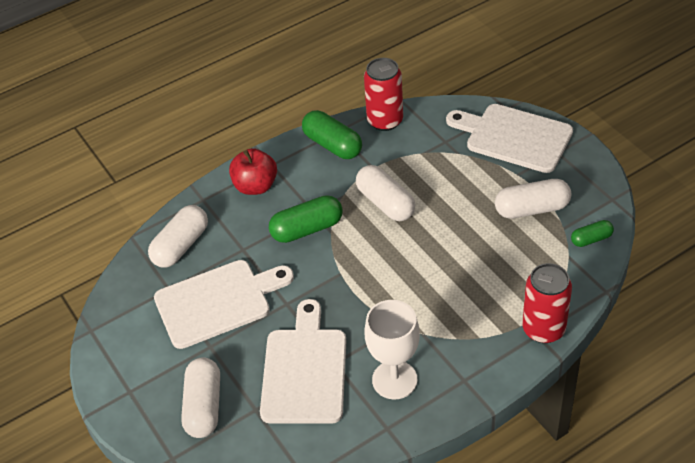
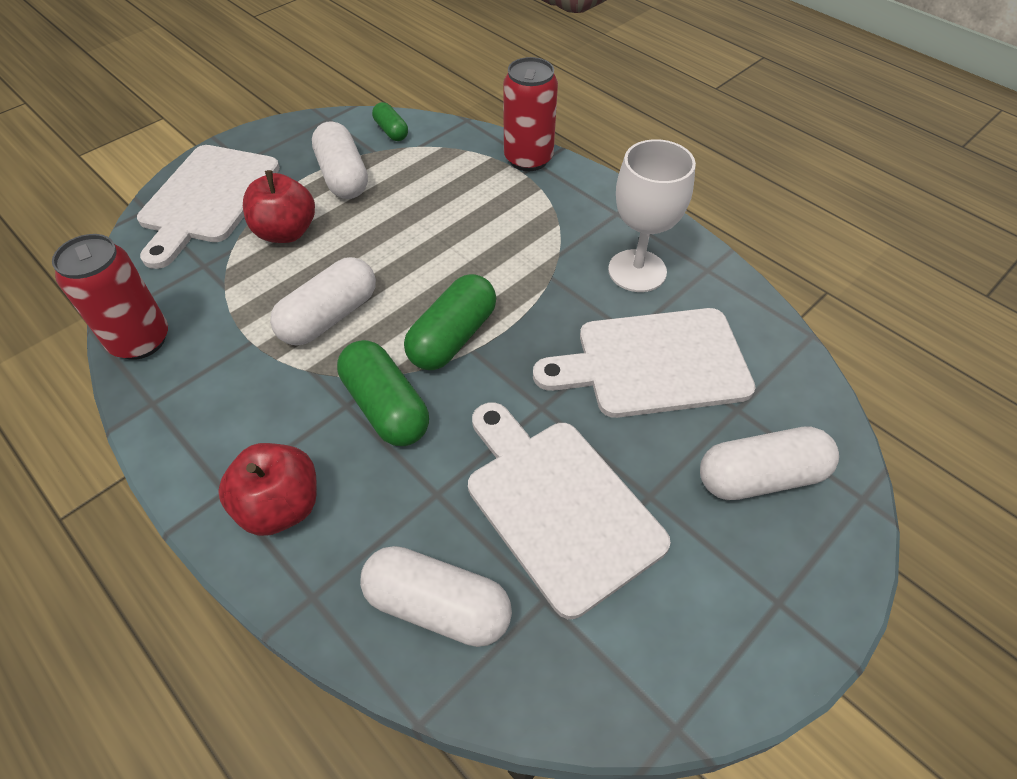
camera: 105 degrees left, 5 degrees up
green capsule [302,110,362,159] -> green capsule moved to [404,274,496,370]
none -> red apple [243,170,315,243]

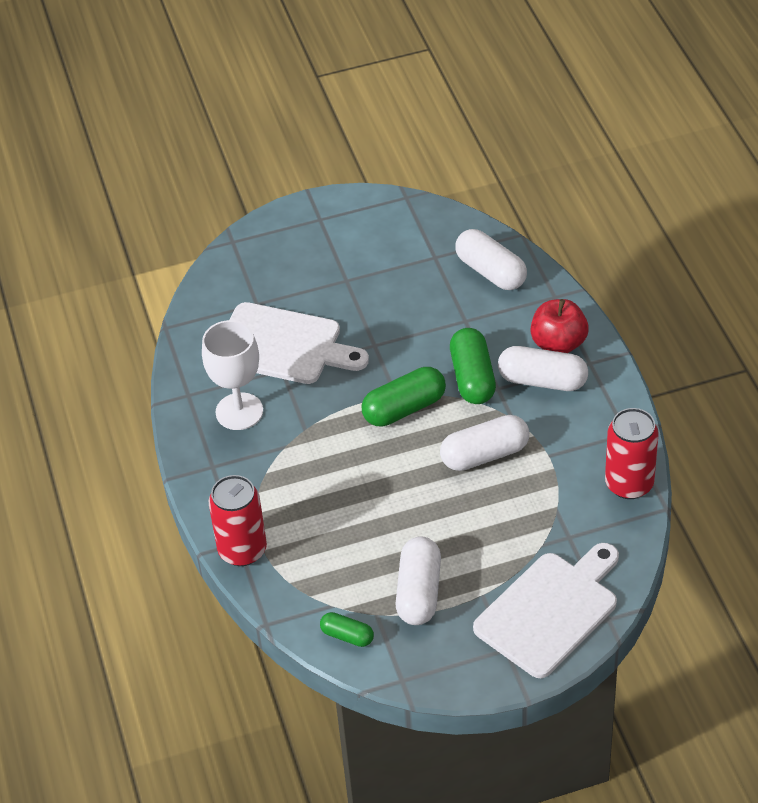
camera: 150 degrees left, 5 degrees down
red apple [243,170,315,243] -> none
green capsule [372,102,408,141] -> green capsule turned 60 degrees counterclockwise [320,612,374,647]
white cutting board [468,402,671,619] -> none
white capsule [700,426,839,500] -> white capsule moved to [498,346,588,391]

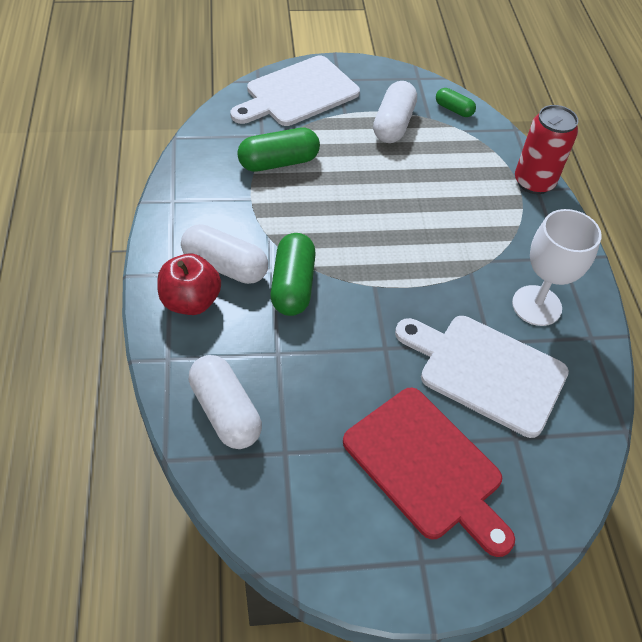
camera: 175 degrees left, 5 degrees up
green capsule [362,367,446,426] -> green capsule moved to [237,128,320,172]
white capsule [440,415,529,471] -> none
red can [605,408,659,499] -> none
none -> red cutting board [343,388,515,557]

